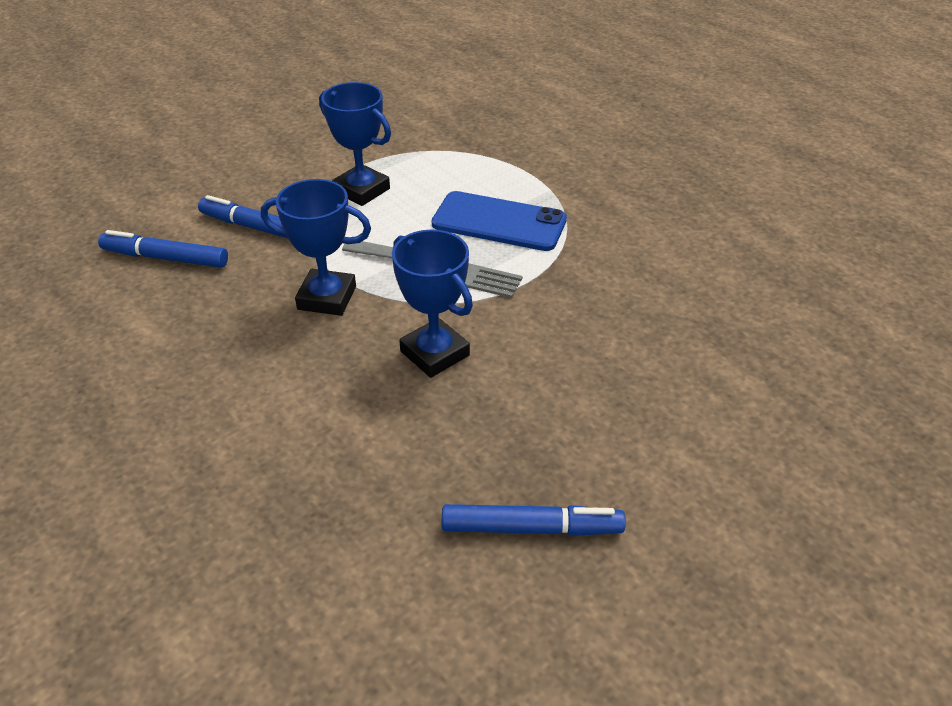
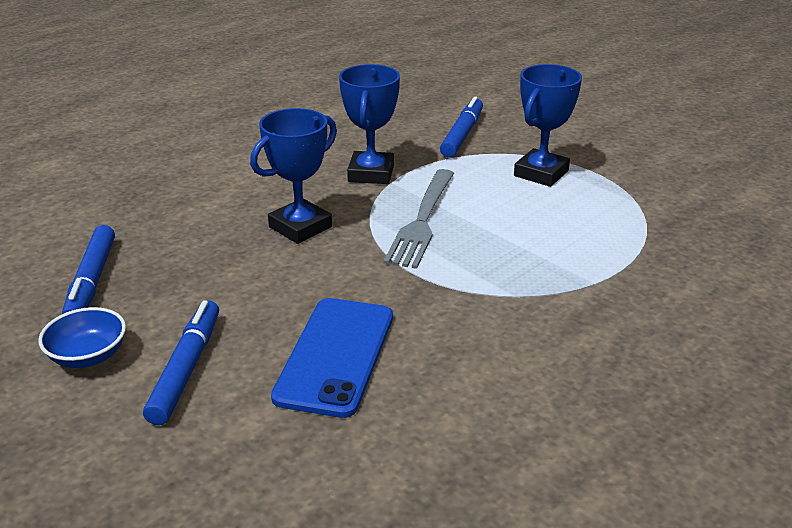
camera: 85 degrees right, 10 degrees down
blue marker [98,230,228,268] -> blue marker moved to [143,300,219,425]
blue phone [432,191,567,251] -> blue phone moved to [271,298,393,418]
none -> blue bowl [38,307,126,368]

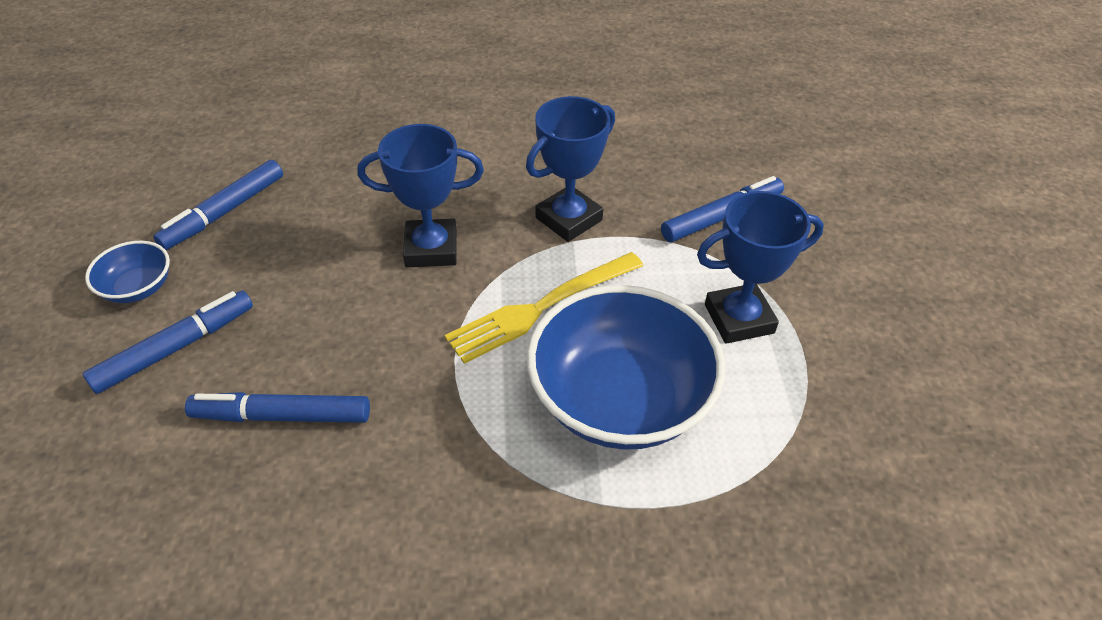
camera: 40 degrees right, 15 degrees up
blue phone [271,298,393,418] -> blue marker [185,392,370,423]
grey fork [384,169,454,269] -> yellow fork [444,252,643,364]
none -> blue bowl [527,285,725,450]

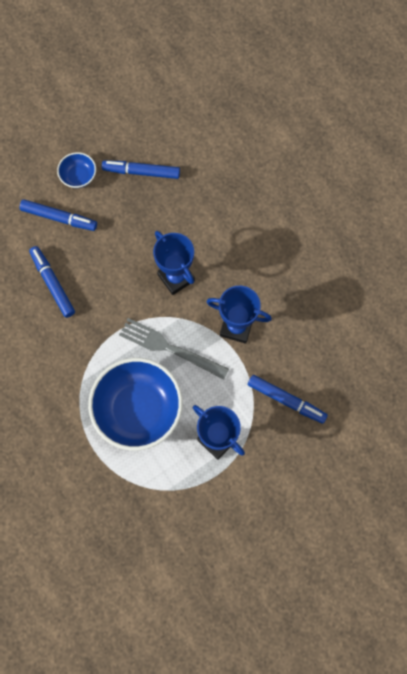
camera: 60 degrees right, 25 degrees up
yellow fork [444,252,643,364] -> grey fork [119,318,229,380]

